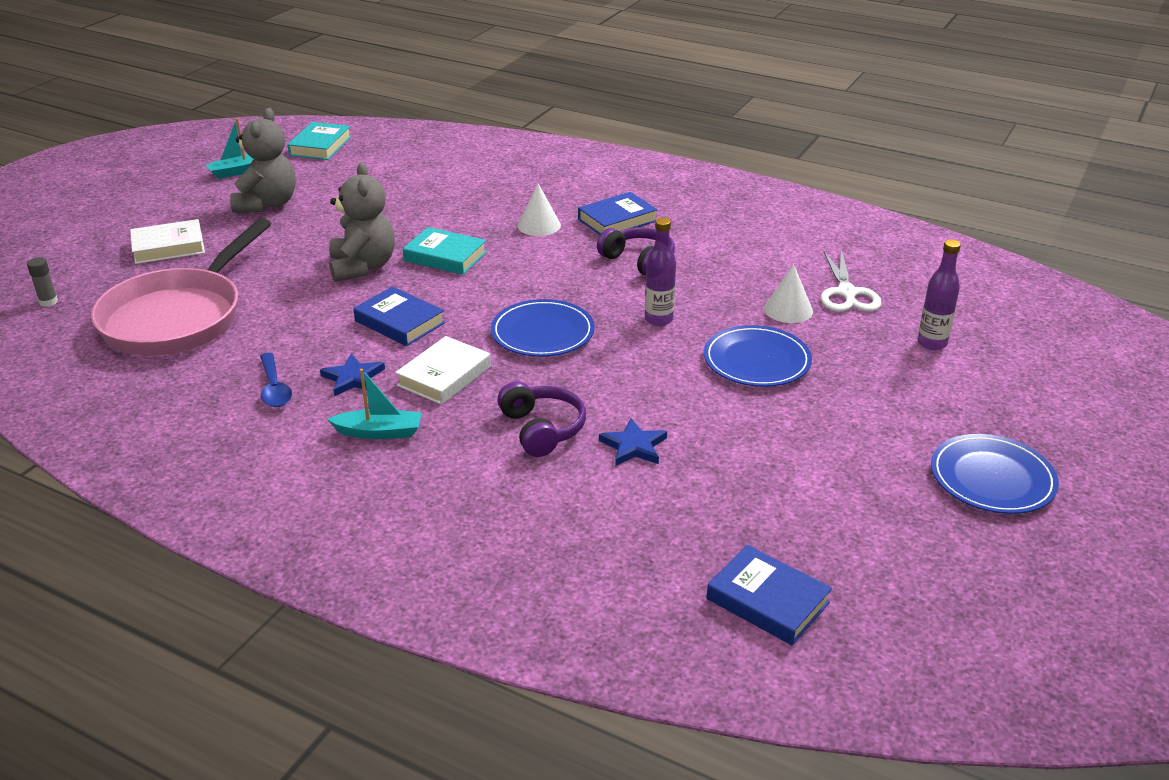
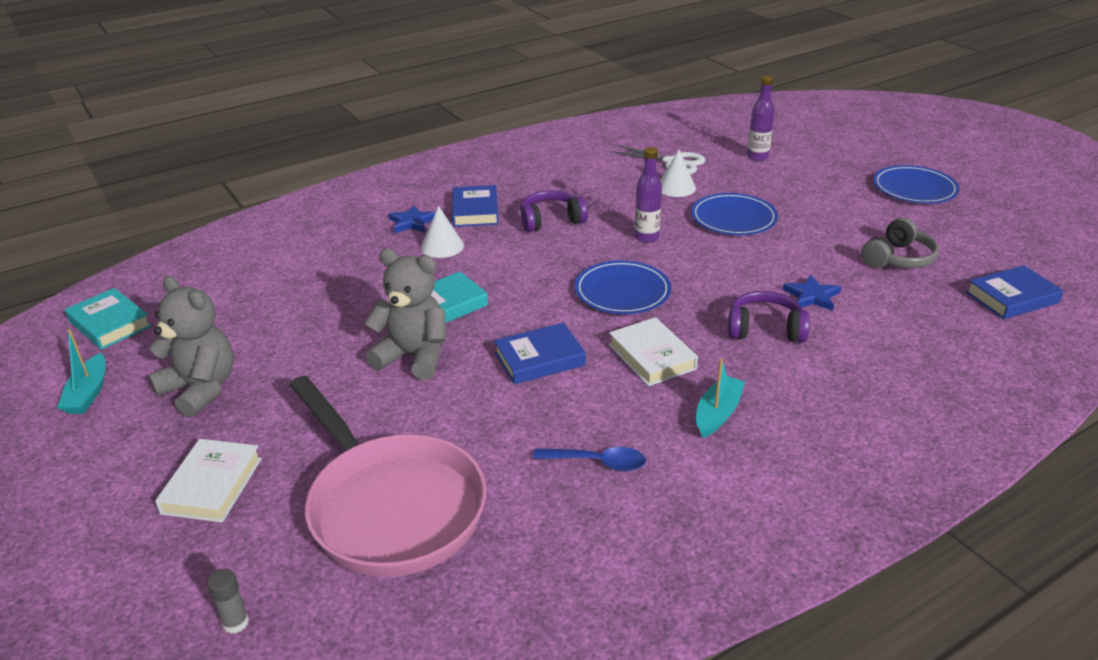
camera: 60 degrees left, 0 degrees up
blue star [320,354,385,396] -> blue star moved to [388,205,435,233]
none -> grey headphones [861,218,939,268]

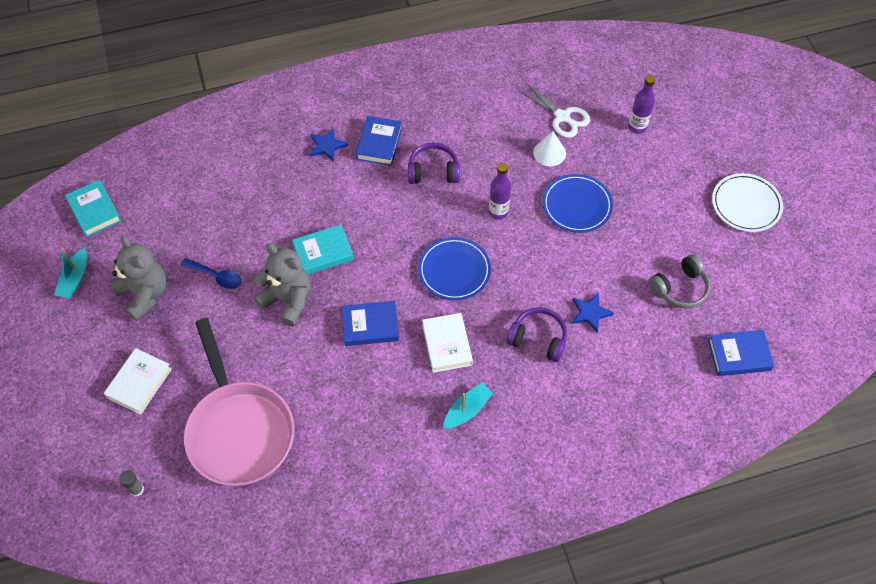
camera: 15 degrees right, 25 degrees up
white cone [421,206,464,258] -> none
blue spoon [533,447,646,471] -> blue spoon moved to [181,258,241,289]
blue plate [873,165,960,204] -> white plate [712,173,783,232]

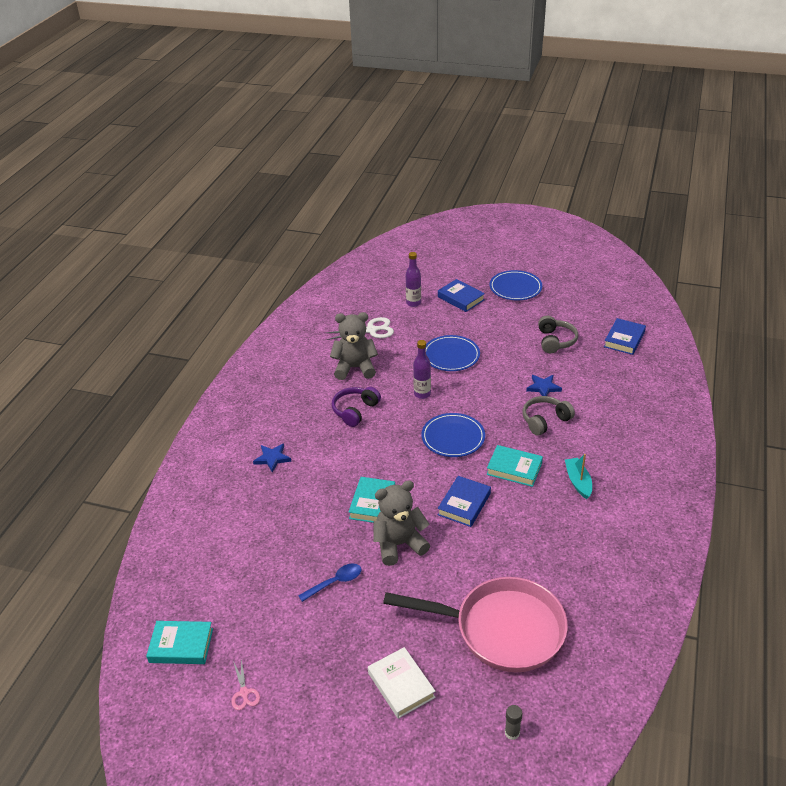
camera: 55 degrees left, 20 degrees down
turquoise boat [54,248,87,298] -> pink scissors [232,658,260,710]
grey teddy bear [111,236,166,321] -> grey teddy bear moved to [330,312,378,380]
blue book [356,116,402,166] -> blue book moved to [438,279,485,312]
white book [422,313,473,373] -> turquoise book [486,445,543,487]
purple headphones [506,308,567,362] -> grey headphones [522,396,575,436]
white cone [533,131,566,166] -> none
white plate [712,173,783,232] -> blue plate [490,270,542,300]

